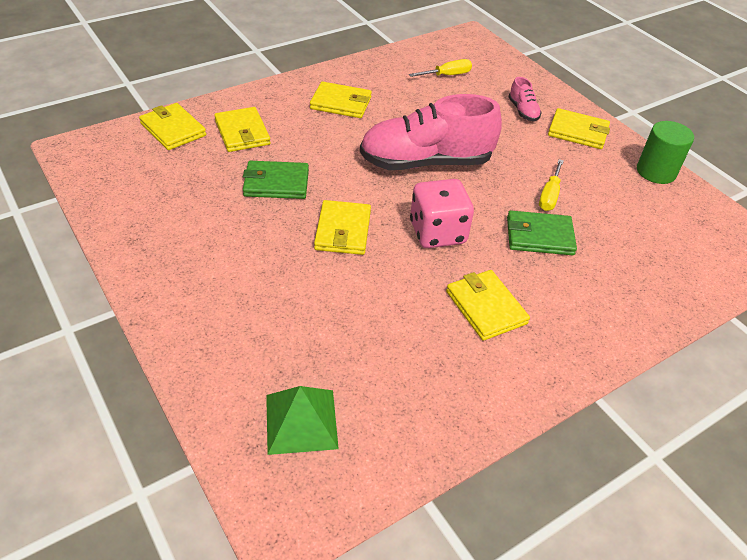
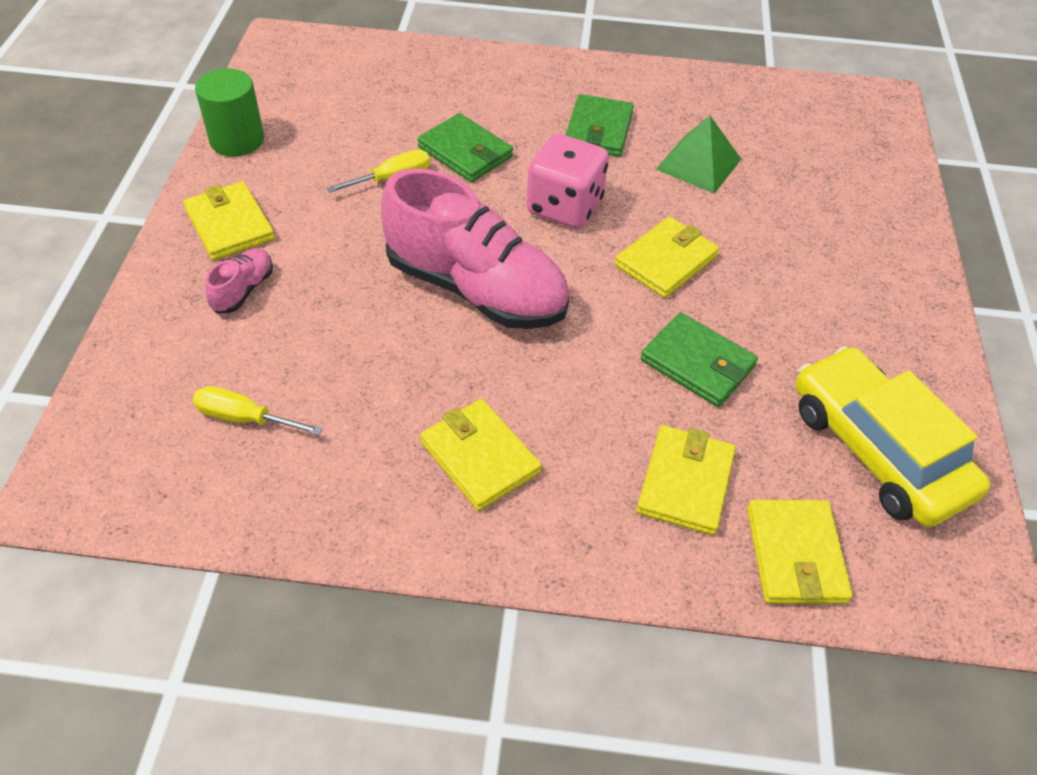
camera: 140 degrees left, 5 degrees up
green pyramid [266,386,339,455] -> green pyramid moved to [656,116,741,194]
yellow wallet [446,270,530,341] -> green wallet [565,94,634,157]
none -> yellow car [795,346,990,527]

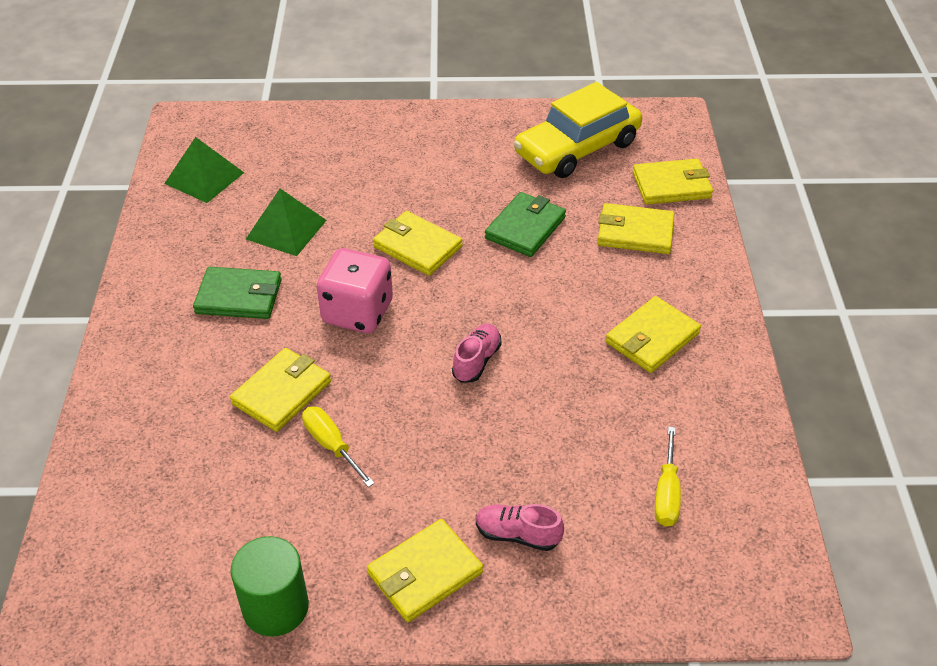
camera: 95 degrees left, 5 degrees down
pink shoe [381,169,570,329] -> pink shoe [452,324,501,383], size x0.42
green wallet [417,113,513,182] -> yellow wallet [230,348,331,432]
none -> green pyramid [164,137,244,203]

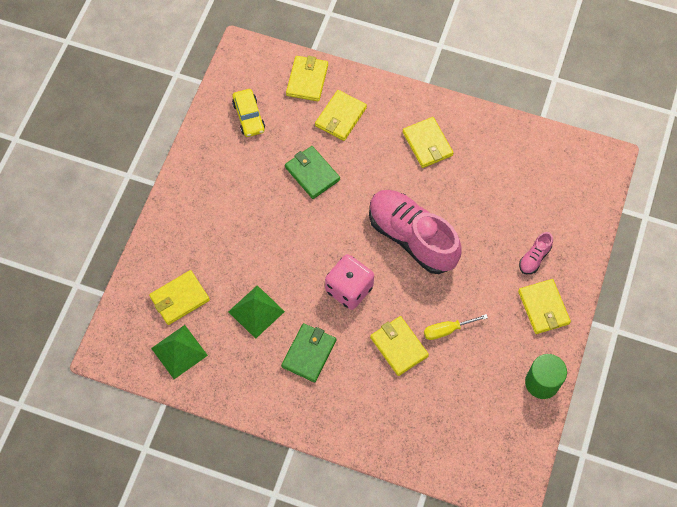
camera: 70 degrees left, 20 degrees up
yellow wallet [373,211,462,276] -> yellow wallet moved to [149,270,210,325]
pink shoe [452,324,501,383] -> pink shoe [369,190,462,274], size x2.38
yellow car [514,82,642,178] -> yellow car [232,89,265,137], size x0.57
yellow screwdriver [655,427,681,527] -> none

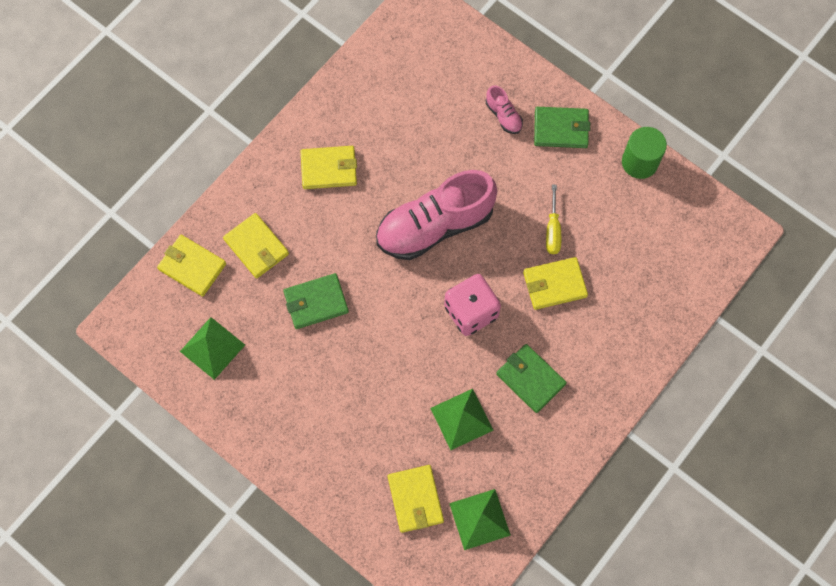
camera: 70 degrees left, 5 degrees up
yellow car [232,89,265,137] -> green pyramid [180,317,245,380]
yellow wallet [518,279,571,334] -> green wallet [534,107,590,148]

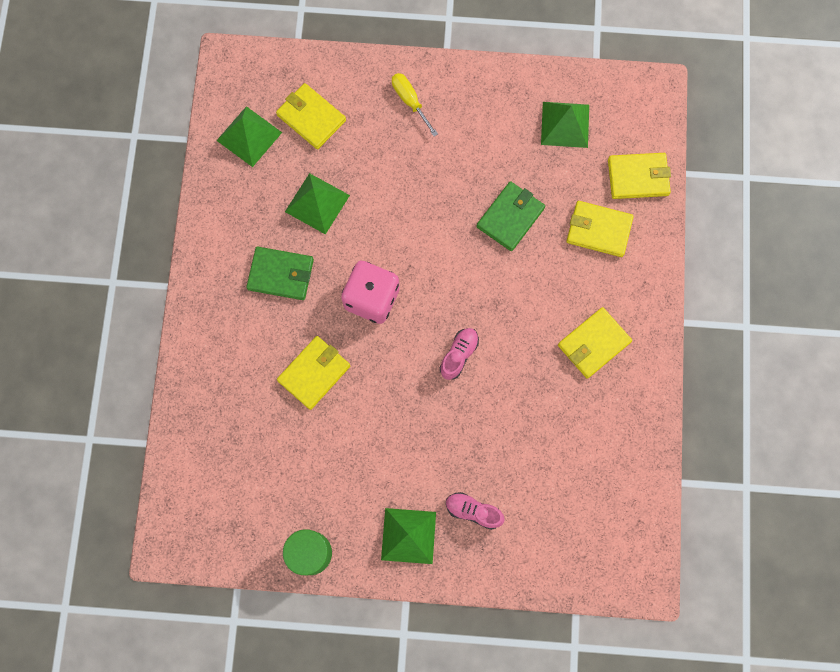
camera: 145 degrees right, 5 degrees up
pink shoe [376,170,497,260] -> pink shoe [440,328,479,380], size x0.42
green wallet [534,107,590,148] -> green pyramid [381,508,436,564]
yellow screwdriver [546,185,561,254] -> yellow screwdriver moved to [392,73,438,137]

